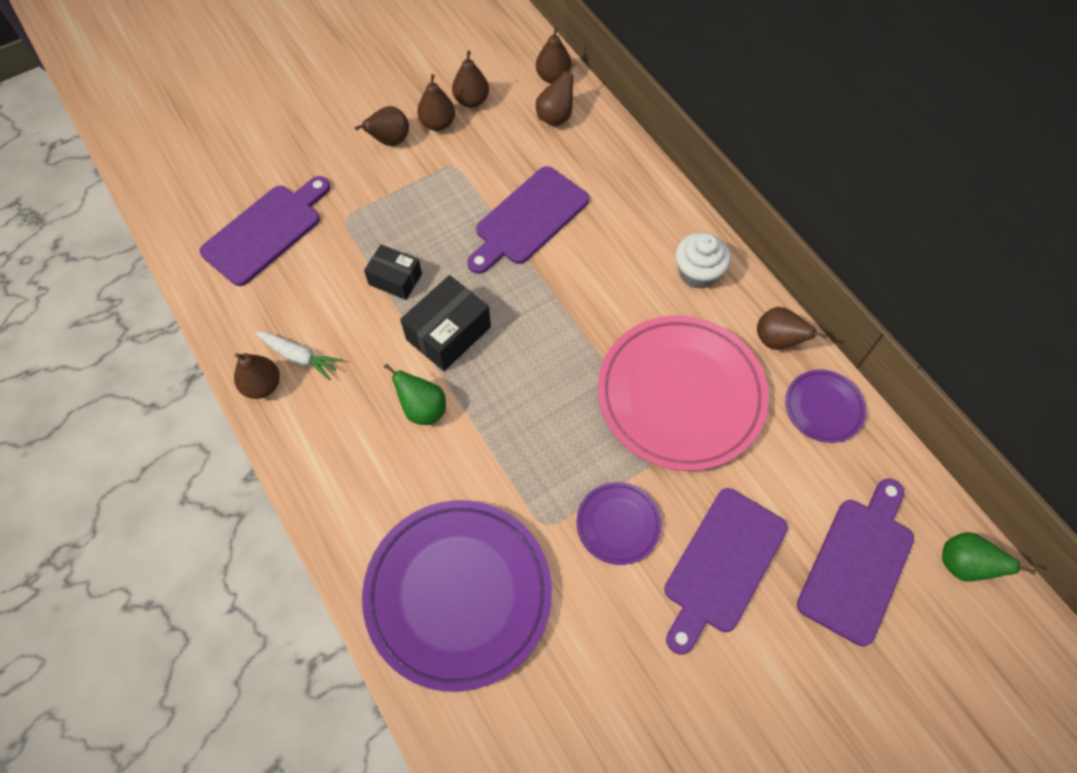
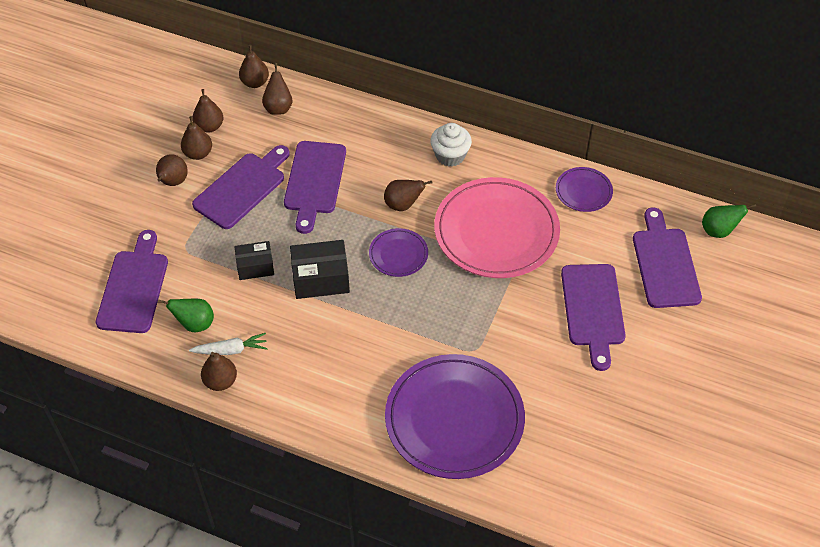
camera: 35 degrees left, 10 degrees down
green pear [384,364,446,425] -> green pear moved to [158,299,214,332]
black box [400,275,491,371] -> black box turned 75 degrees clockwise [290,240,350,299]
purple plate [577,482,662,565] -> purple plate moved to [369,228,428,277]
brown pear [757,307,827,350] -> brown pear moved to [384,180,433,211]
none -> purple cutting board [192,145,290,229]

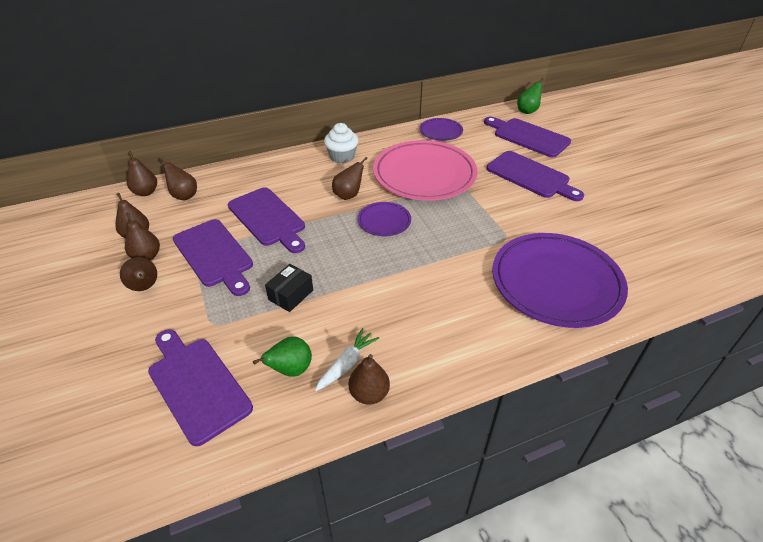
camera: 45 degrees left, 10 degrees down
purple cutting board [192,145,290,229] -> purple cutting board turned 150 degrees clockwise [173,219,253,296]
black box [290,240,350,299] -> none

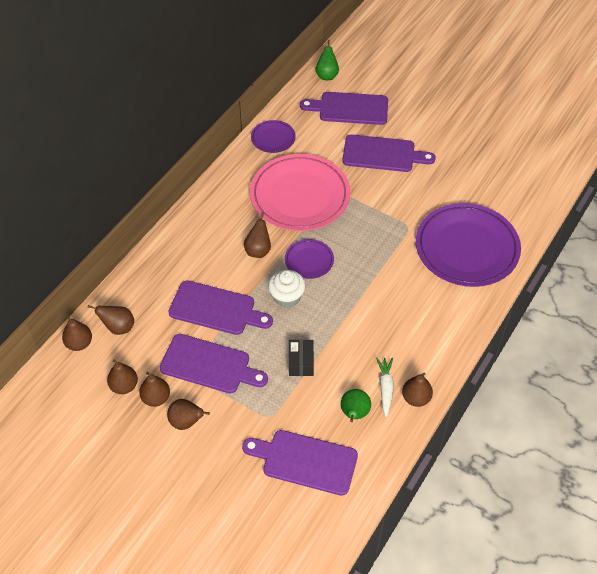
camera: 35 degrees left, 10 degrees up
white cupcake [324,123,359,163] -> white cupcake moved to [268,270,306,308]

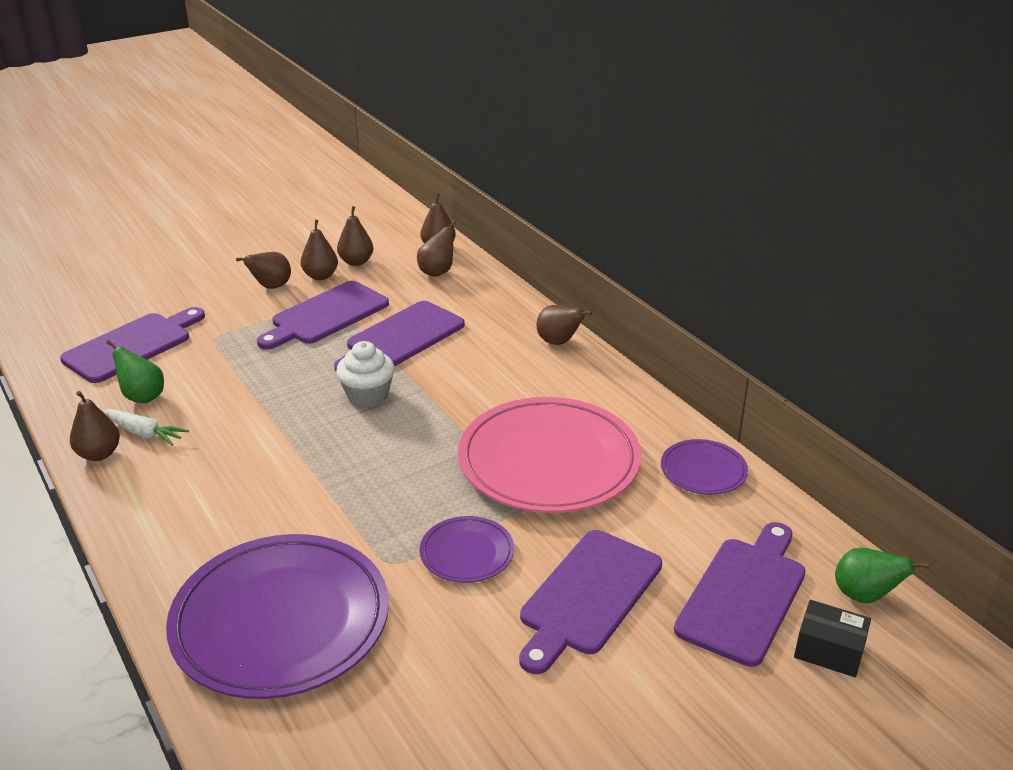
camera: 115 degrees right, 20 degrees down
brown pear [244,212,271,258] -> brown pear moved to [537,305,592,345]
purple plate [285,239,334,279] -> purple plate moved to [420,516,514,583]
black box [289,339,314,376] -> black box moved to [794,600,871,678]

